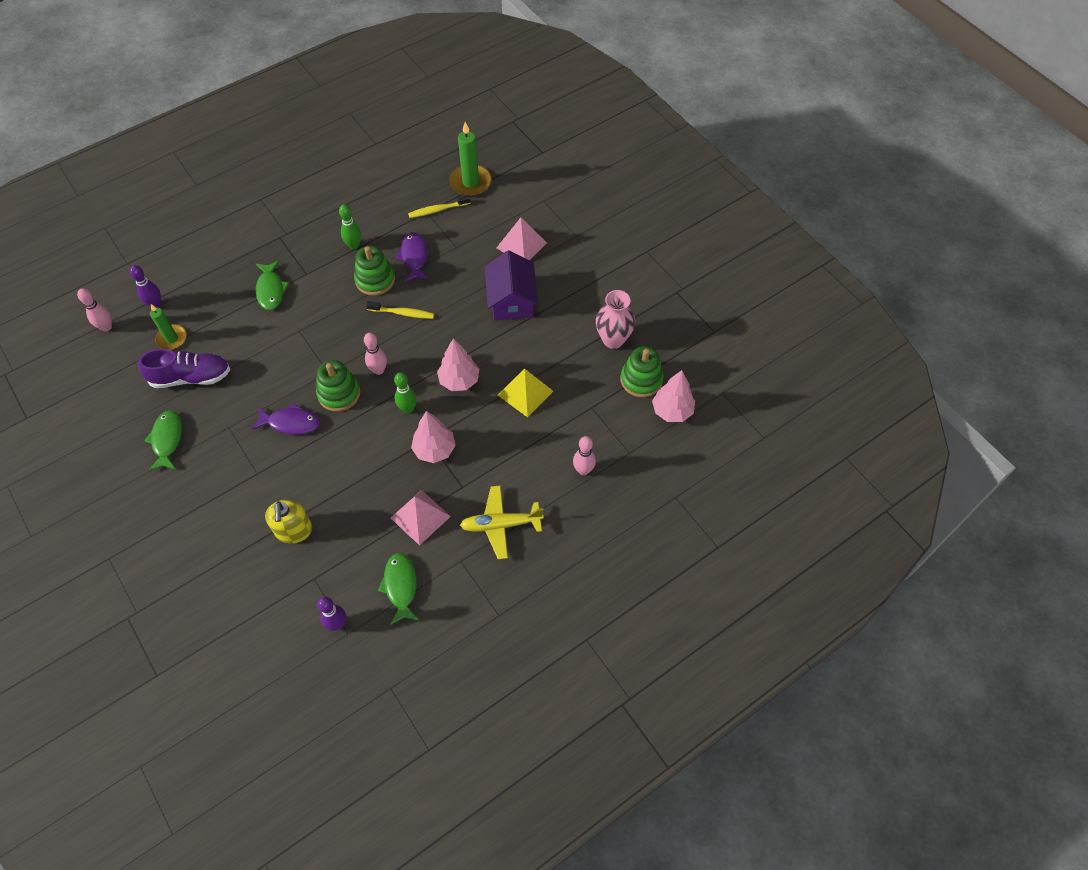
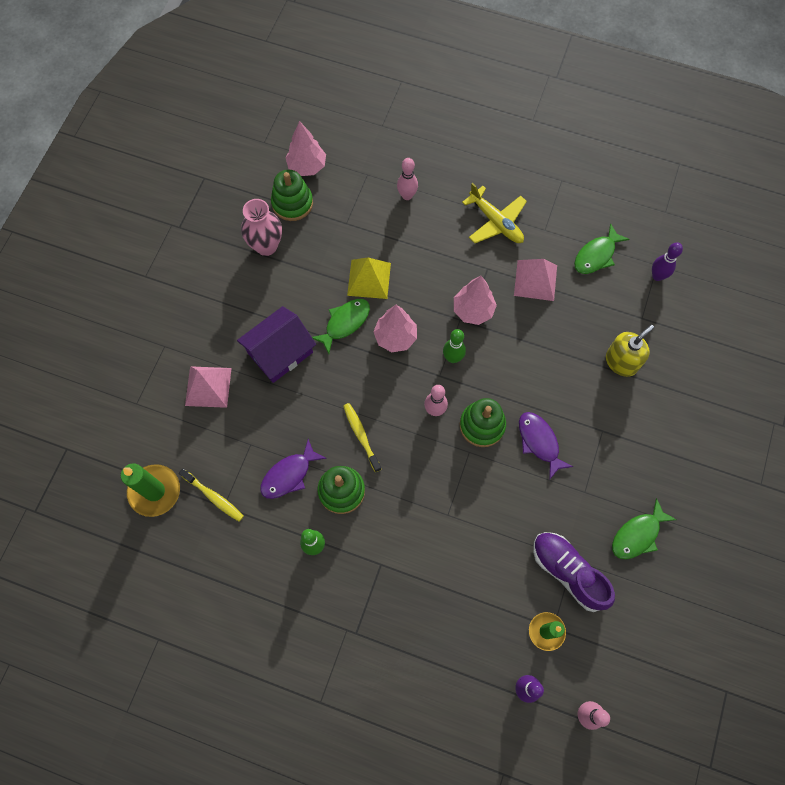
camera: 125 degrees left, 10 degrees up
green fish [256,260,289,310] -> green fish moved to [312,299,370,354]

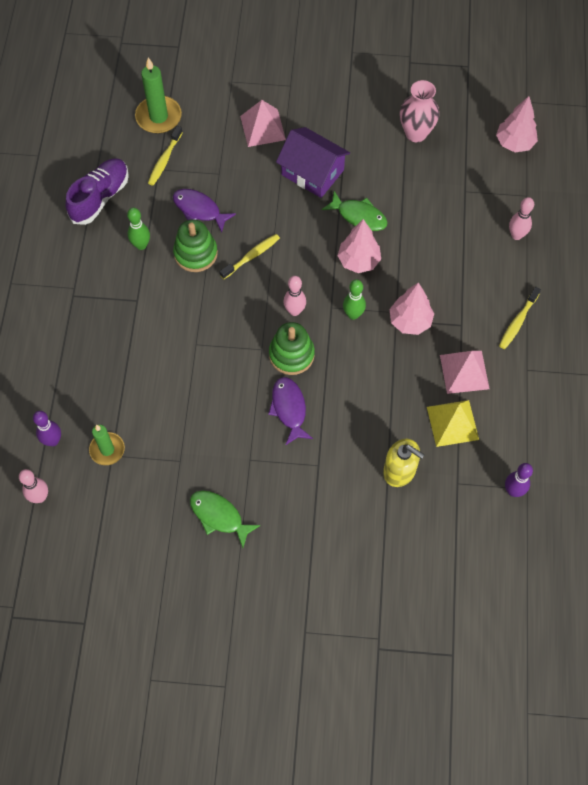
camera: 75 degrees right, 5 degrees down
green stacking toy [271,170,313,221] -> none
yellow pyramid [347,258,391,299] -> yellow pyramid moved to [427,400,479,447]
yellow plane [462,183,527,243] -> yellow toothbrush [499,287,541,349]
purple fish [519,412,573,480] -> purple fish turned 60 degrees counterclockwise [268,377,313,445]
purple shoe [533,532,615,612] -> purple shoe moved to [65,158,129,225]
green fish [574,223,630,274] -> none

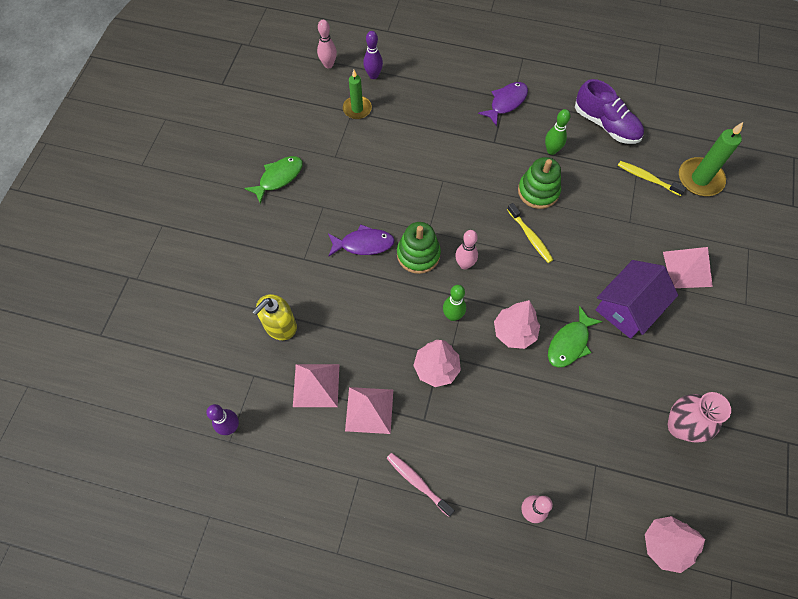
camera: 100 degrees right, 0 degrees up
purple fish [173,189,236,233] -> purple fish moved to [478,82,528,126]
yellow pyramid [427,400,479,447] -> pink pyramid [293,364,339,407]
yellow toothbrush [499,287,541,349] -> pink toothbrush [387,453,455,517]

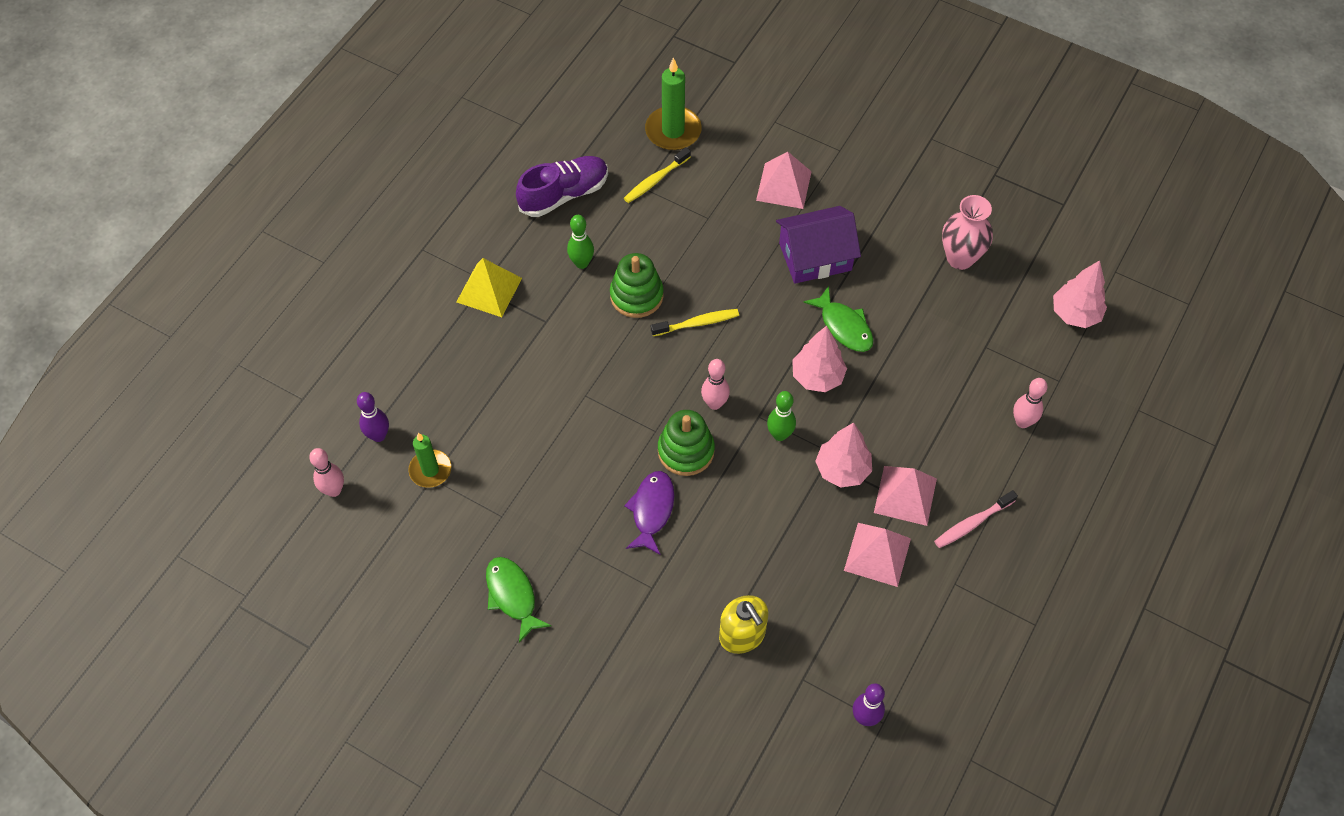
camera: 75 degrees left, 5 degrees down
pink pyramid [293,364,339,407] -> pink pyramid moved to [874,466,937,526]
purple fish [478,82,528,126] -> yellow pyramid [457,258,522,317]
purple house [596,260,678,339] -> purple house turned 75 degrees counterclockwise [776,206,861,284]

